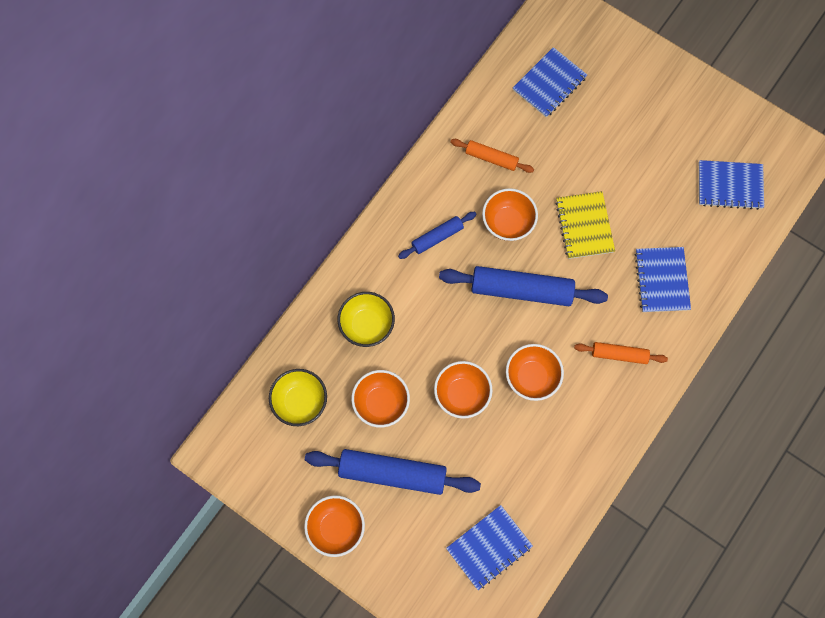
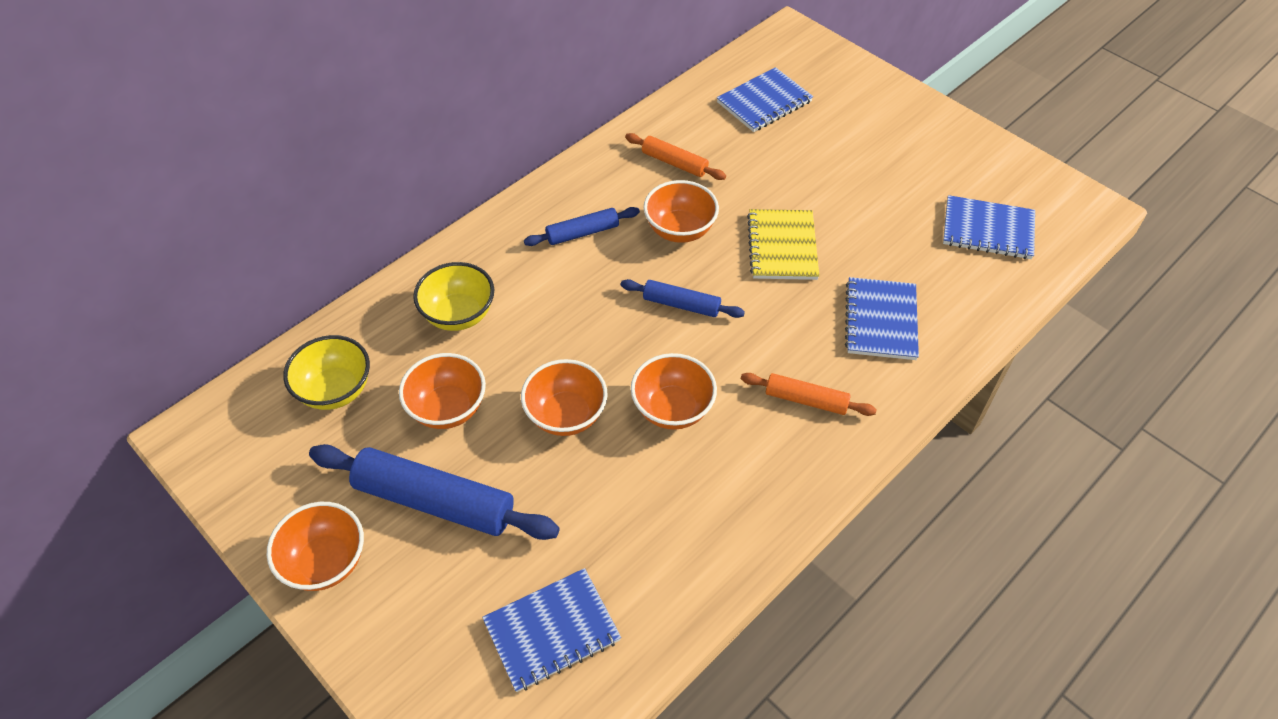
camera: 10 degrees right, 20 degrees down
blue rolling pin [439,266,608,306] -> blue rolling pin [620,279,745,318], size x0.54

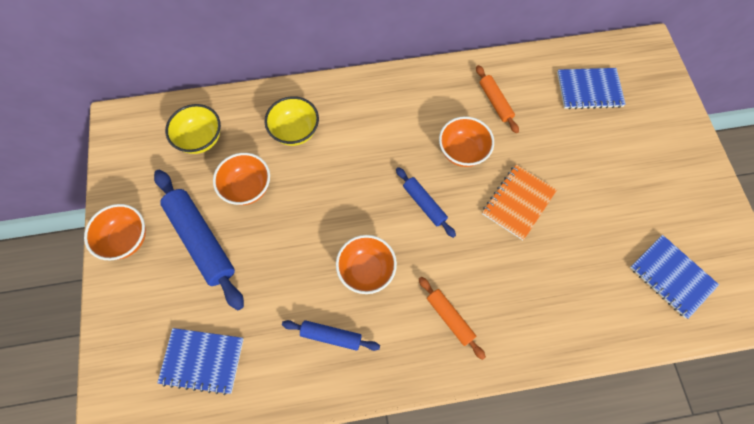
camera: 35 degrees right, 15 degrees up
orange bowl [521,359,608,436] -> none
blue rolling pin [524,207,640,246] -> blue rolling pin moved to [282,320,380,351]
yellow notebook [747,209,819,280] -> orange notebook [482,164,557,240]
blue notebook [845,277,919,360] -> none

